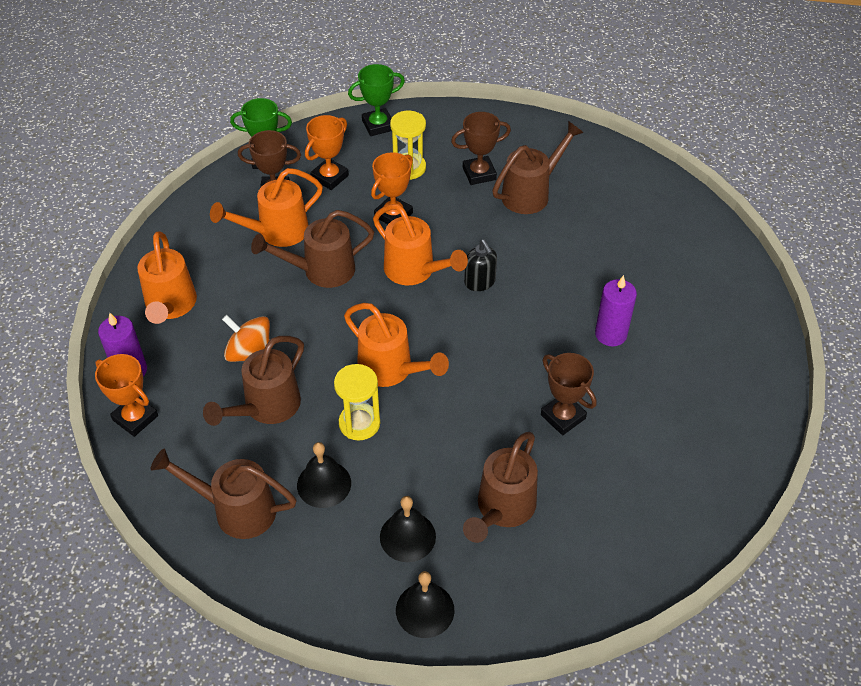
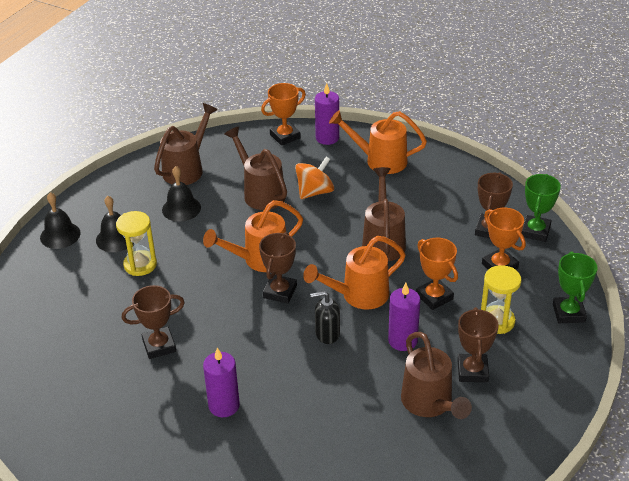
camera: 110 degrees right, 10 degrees down
orange watering can [210,168,323,247] -> none
yellow hourglass [334,364,380,441] -> yellow hourglass moved to [116,211,157,276]
brown watering can [463,432,538,543] -> none
none -> brown trophy [259,232,297,303]
none -> purple candle [388,283,420,351]

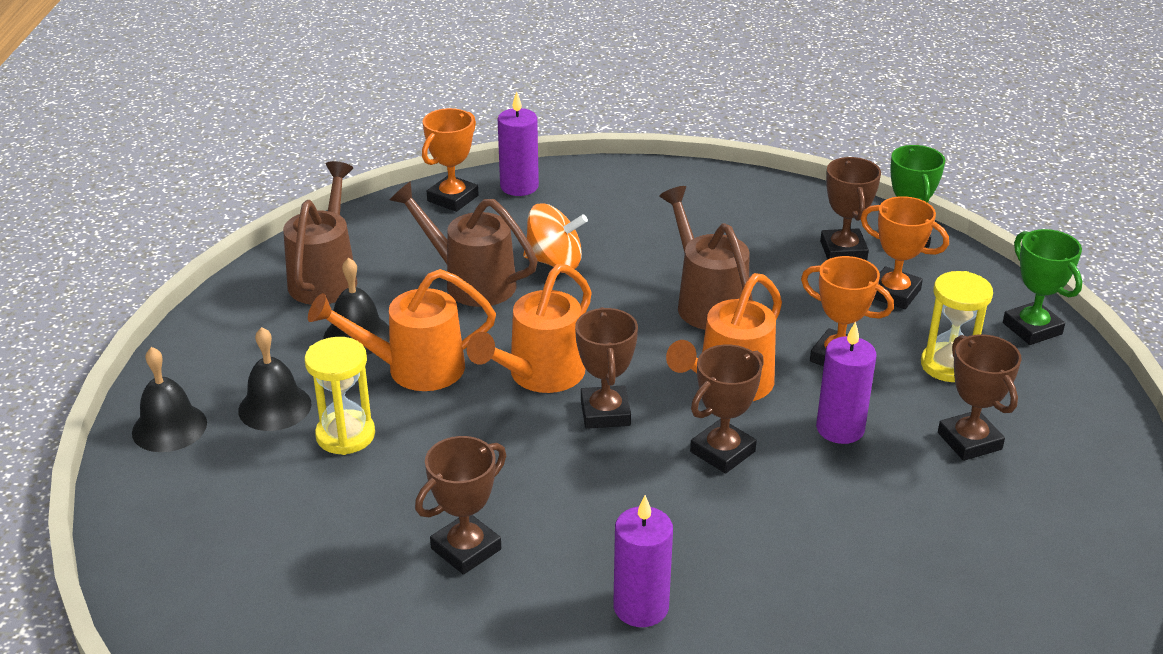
camera: 25 degrees left, 5 degrees down
orange spinning top [295,157,334,199] -> orange spinning top turned 75 degrees clockwise [523,203,588,269]
black soap dispenser [310,291,340,344] -> brown trophy [690,344,764,474]
orange watering can [329,110,427,174] -> orange watering can moved to [308,269,496,391]
brown watering can [401,332,472,419] -> none

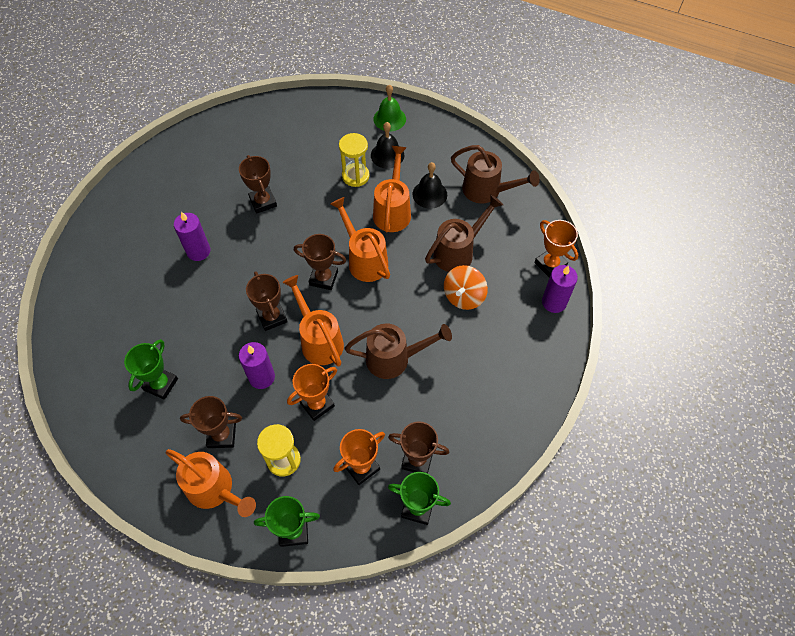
camera: 110 degrees right, 25 degrees up
black bell [132,347,207,452] -> green bell [373,85,406,131]
none -> green trophy [124,339,178,400]
none -> orange watering can [166,449,256,517]

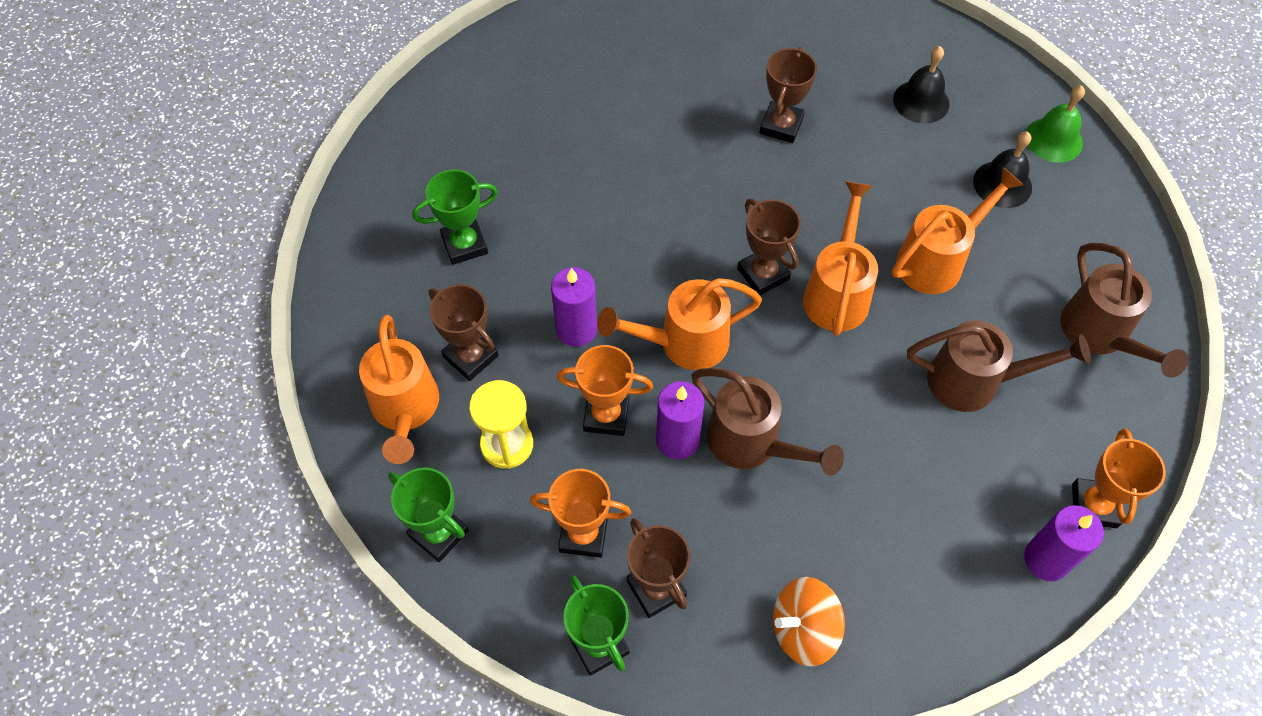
camera: 45 degrees right, 0 degrees up
purple candle [174,212,211,261] -> purple candle moved to [656,381,704,459]
brown trophy [246,271,288,331] -> none
orange watering can [282,275,344,366] -> orange watering can turned 120 degrees counterclockwise [597,278,762,370]
yellow hourglass [339,133,369,187] -> none
black bell [413,162,447,209] -> black bell moved to [893,46,949,124]
orange spinning top [444,265,488,310] -> orange spinning top moved to [773,577,845,666]

